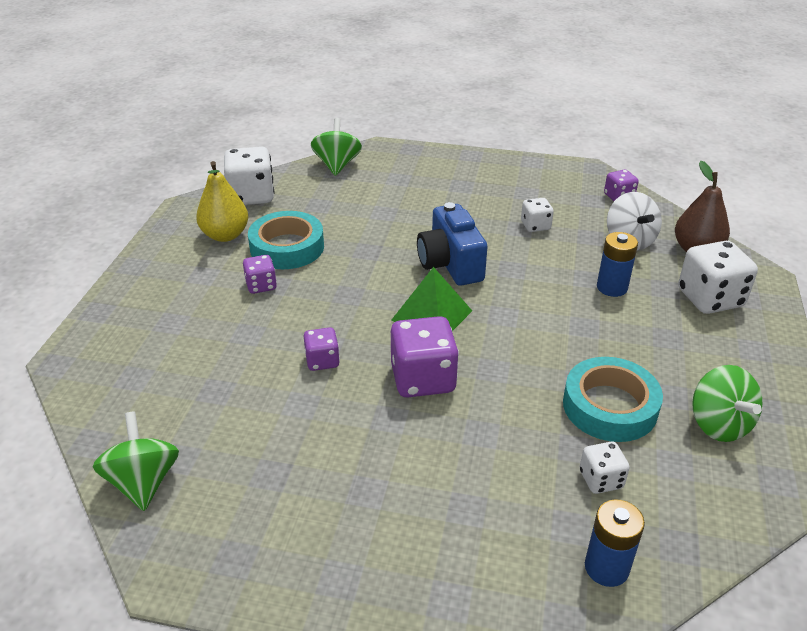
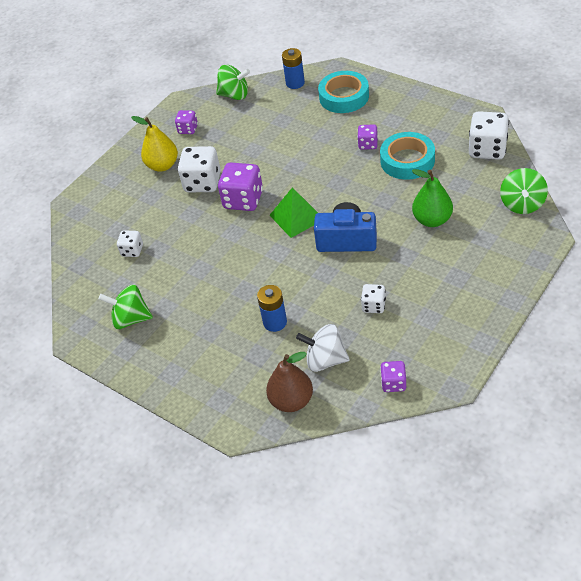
camera: 120 degrees right, 10 degrees up
yellow pear [196,161,248,242] -> yellow pear moved to [131,116,178,172]
purple dice [304,327,340,371] -> purple dice moved to [175,110,198,134]
green spinning top [311,118,362,176] -> green spinning top turned 75 degrees clockwise [500,168,548,214]
turquoise tape [563,357,663,442] -> turquoise tape moved to [318,71,369,113]
blue battery [585,500,645,587] -> blue battery moved to [282,48,305,89]
white dice [678,241,758,314] -> white dice moved to [178,146,221,192]
none -> green pear [412,169,453,227]

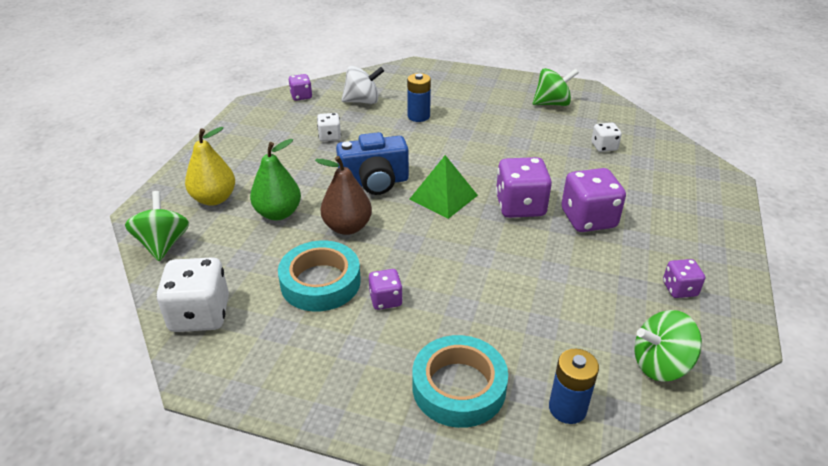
camera: 155 degrees right, 10 degrees down
yellow pear [131,116,178,172] -> yellow pear moved to [185,127,235,206]
white dice [178,146,221,192] -> purple dice [561,168,626,232]
brown pear [266,352,313,412] -> brown pear moved to [315,156,372,235]

